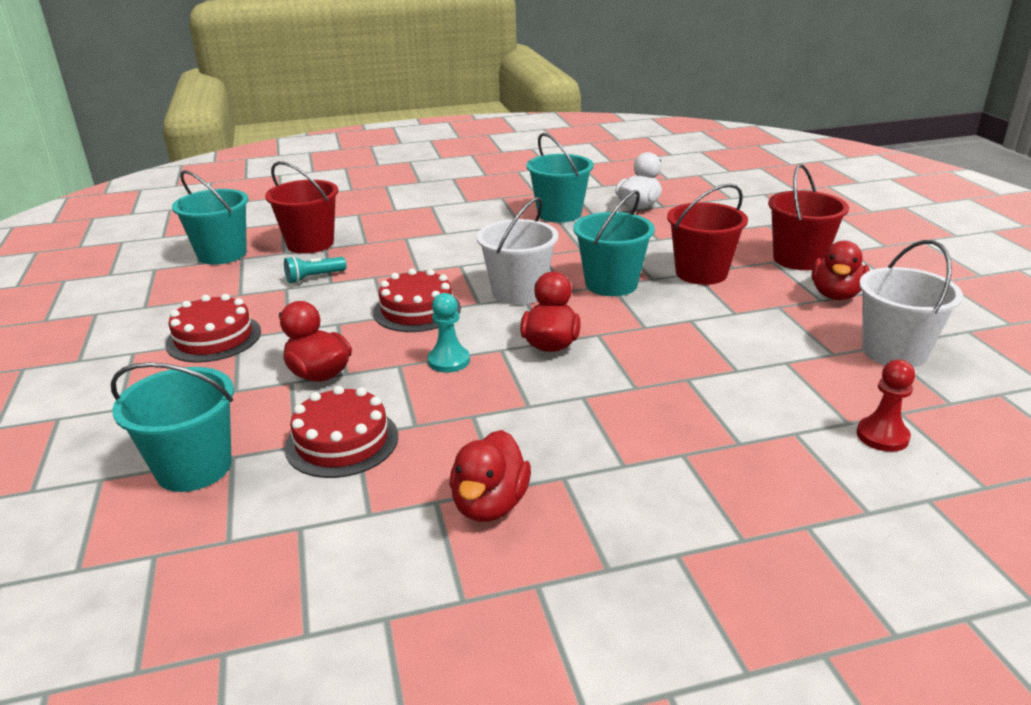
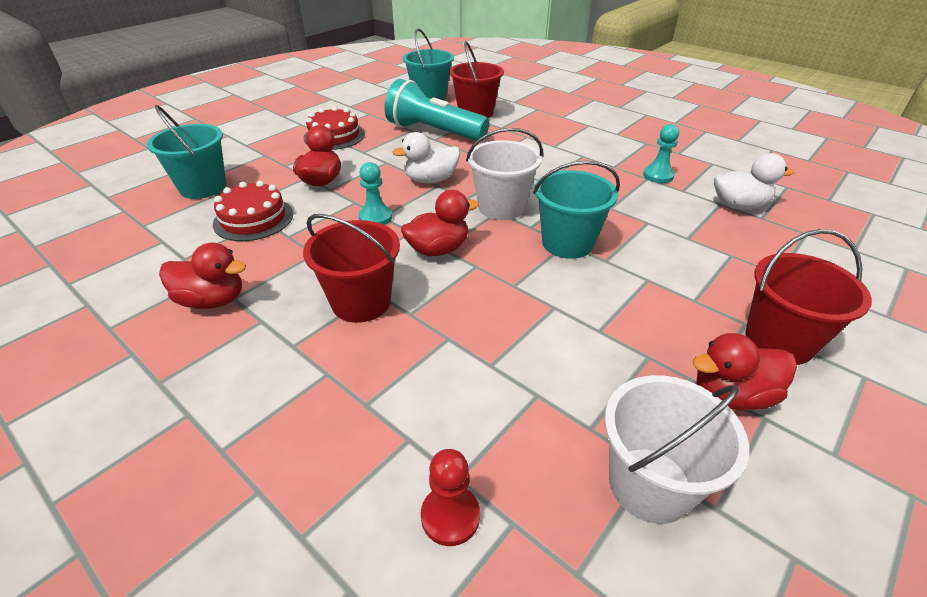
camera: 55 degrees right, 10 degrees up
turquoise flashlight [284,256,346,283] -> turquoise flashlight [384,79,489,141], size x2.31
red cake [373,269,461,332] -> white duck [392,132,460,184]
red duck [449,430,531,522] -> red duck turned 150 degrees counterclockwise [159,242,246,309]
turquoise bucket [526,133,594,223] -> turquoise pawn [643,124,679,183]
red bucket [667,184,748,285] -> red bucket moved to [303,214,400,323]

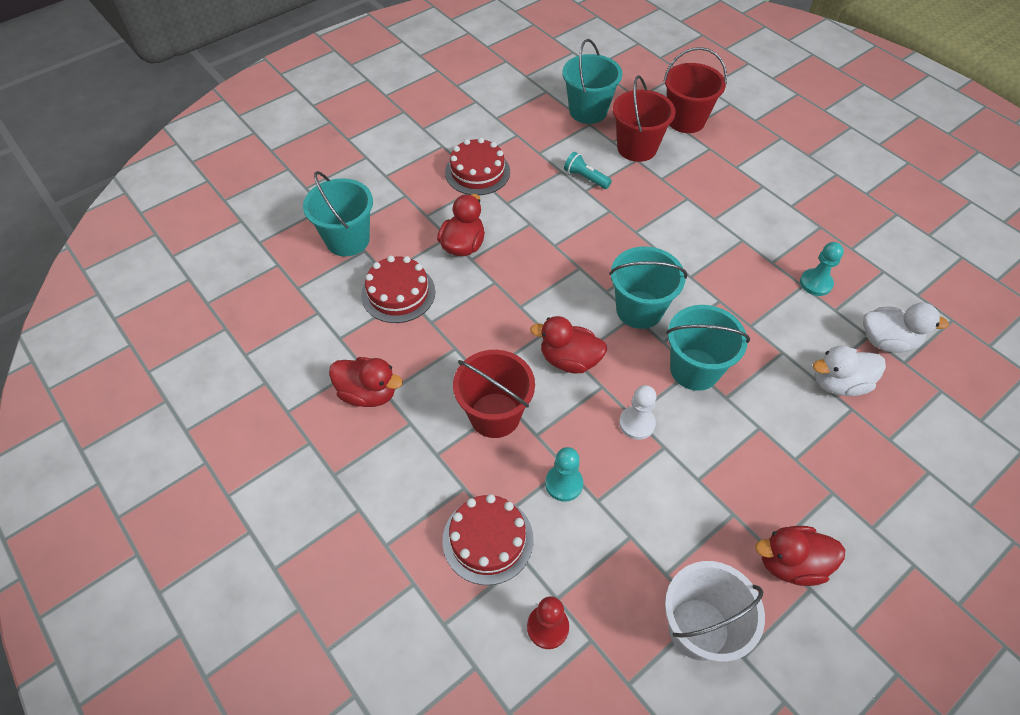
camera: 10 degrees right, 15 degrees up
turquoise pawn [359,162,392,225] -> turquoise pawn moved to [545,447,583,502]
turquoise flashlight [384,79,489,141] -> turquoise flashlight [564,152,612,189], size x0.43
white duck [392,132,460,184] -> white duck moved to [813,346,886,396]
red duck [401,190,479,256] -> red duck turned 150 degrees counterclockwise [530,316,607,373]
white bucket [466,128,543,220] -> turquoise bucket [609,246,687,329]
red bucket [746,229,872,365] -> red bucket moved to [663,47,727,133]
none -> red cake [442,494,533,585]
none -> white pawn [619,385,657,440]

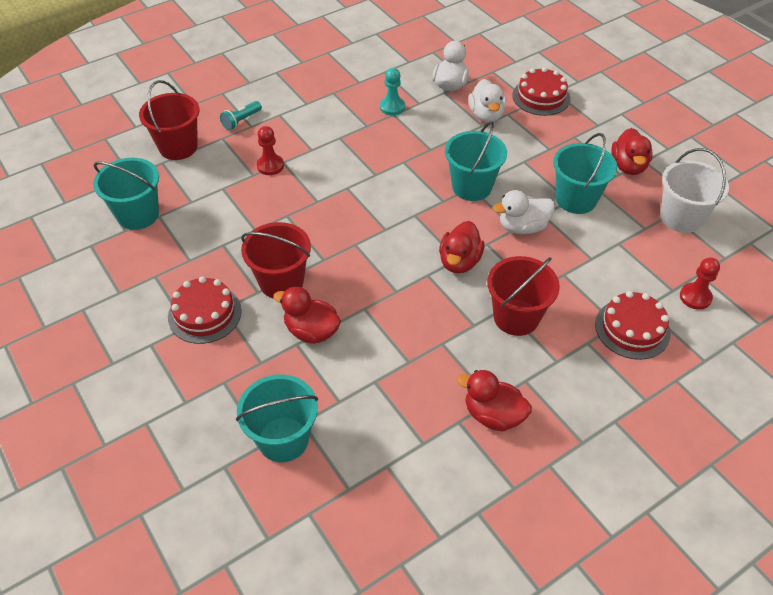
camera: 85 degrees left, 5 degrees down
red duck [329,357,403,407] -> red duck turned 90 degrees counterclockwise [457,370,532,432]
red cake [361,256,435,323] -> red cake moved to [512,67,570,116]
turquoise pawn [545,447,583,502] -> none
turquoise flashlight [564,152,612,189] -> turquoise flashlight moved to [220,101,262,130]
turquoise bucket [609,246,687,329] -> turquoise bucket moved to [553,133,617,214]
red bucket [613,75,676,162] -> red bucket moved to [241,222,311,299]
white pawn [619,385,657,440] -> white duck [493,190,555,235]
none -> red pawn [257,126,284,175]

